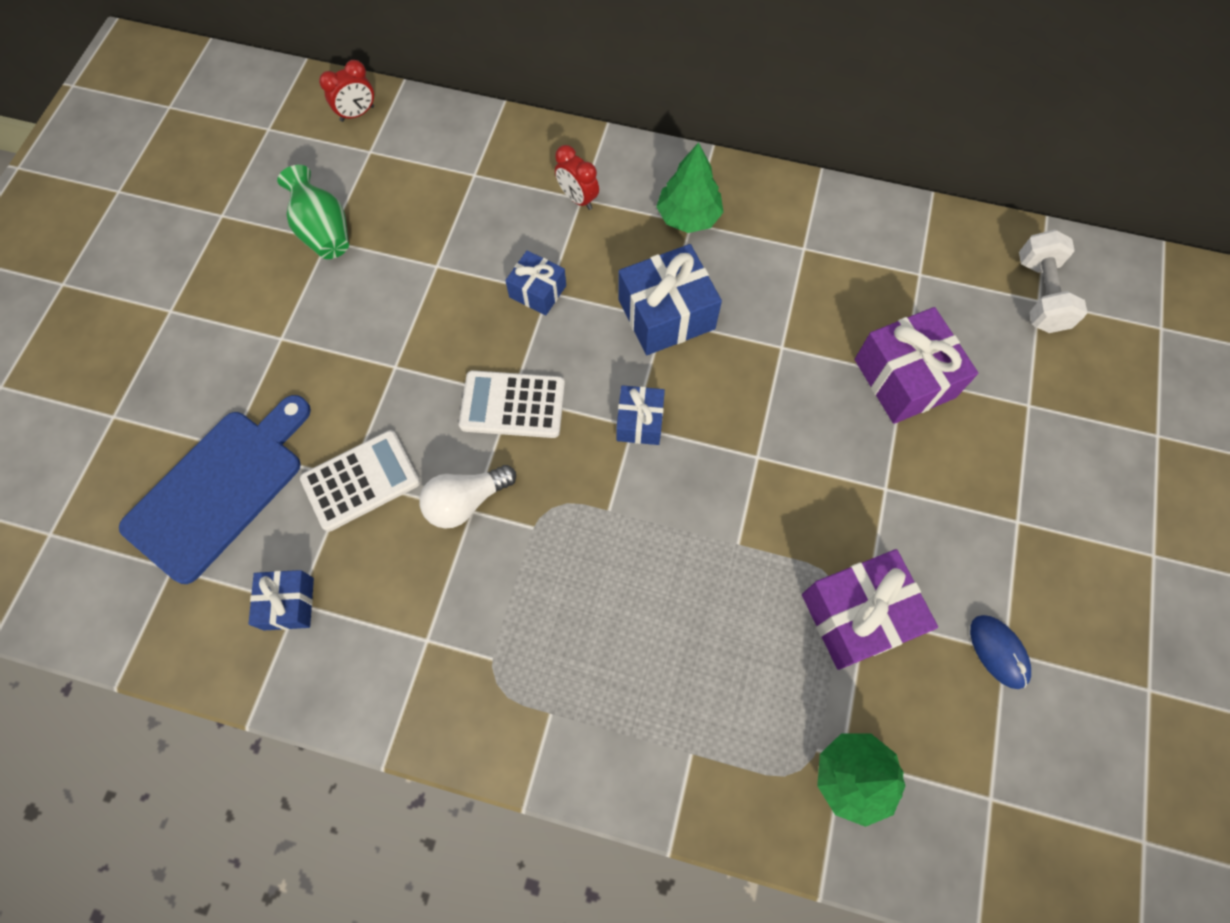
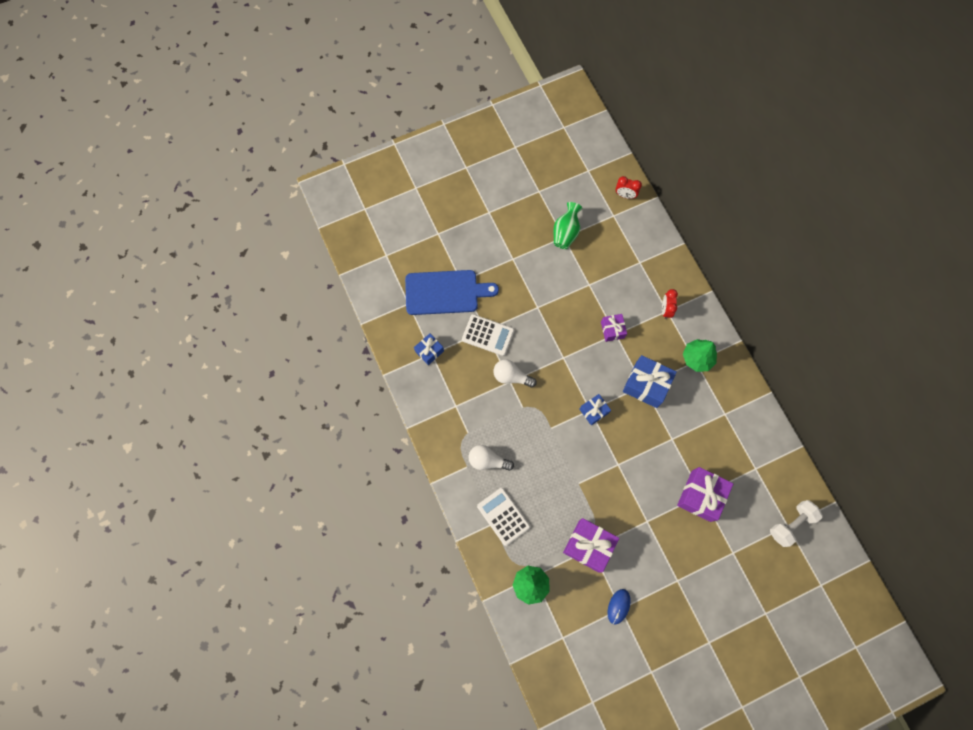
camera: 50 degrees right, 5 degrees up
white calculator [459,370,565,438] -> white calculator moved to [477,488,530,546]
blue gift [505,250,566,315] -> purple gift [601,314,627,342]
none -> white light bulb [469,445,514,471]

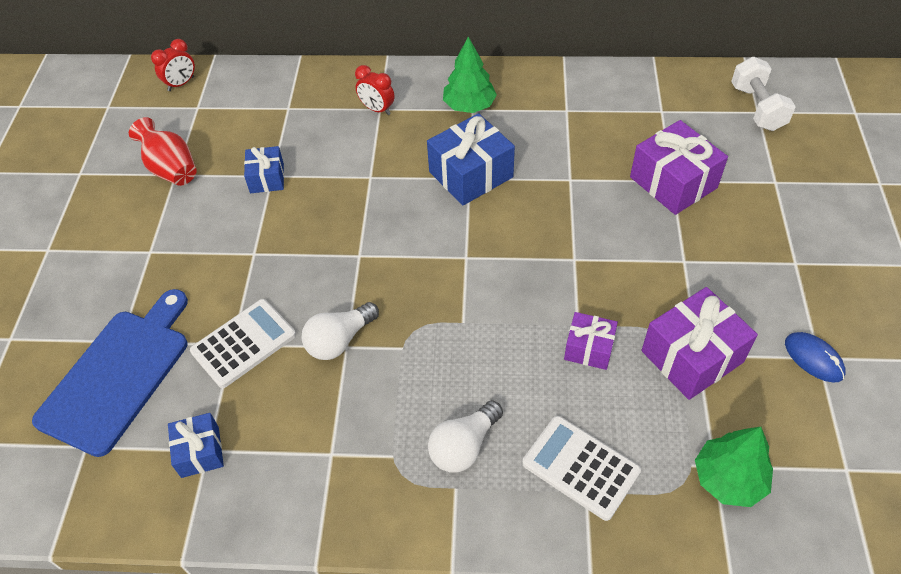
camera: 60 degrees left, 20 degrees down
white calculator [477,488,530,546] -> white calculator turned 45 degrees clockwise [522,416,641,521]
green vase [554,202,583,249] -> red vase [129,117,197,186]
blue gift [579,394,611,425] -> blue gift moved to [244,146,284,193]
purple gift [601,314,627,342] -> purple gift moved to [564,312,618,370]

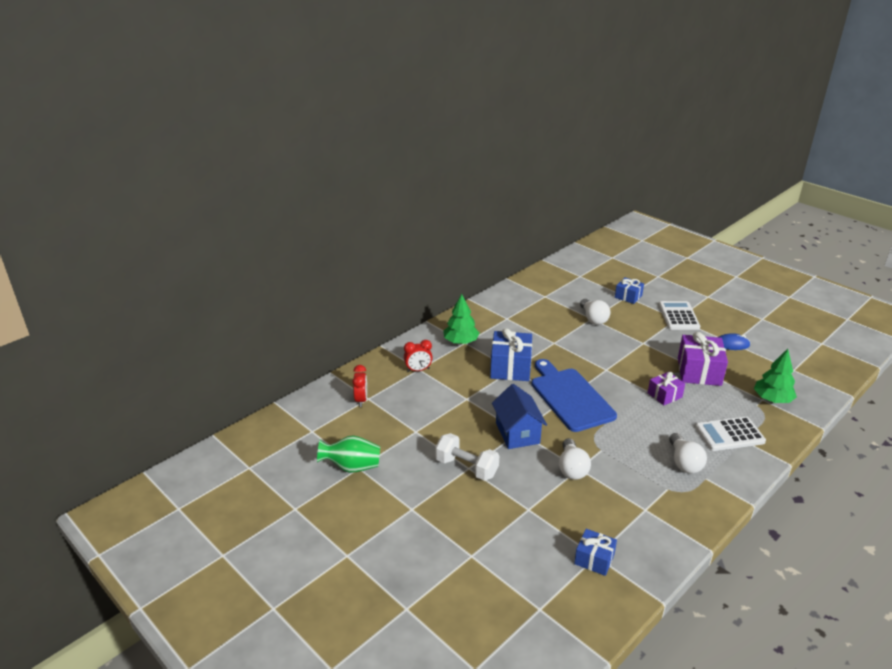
camera: 50 degrees left, 20 degrees down
blue cutting board [32,289,188,457] -> blue cutting board moved to [531,359,617,432]
red vase [129,117,197,186] -> green vase [317,435,380,473]
red clock [151,39,195,91] -> red clock moved to [352,365,367,407]
white calculator [190,299,296,388] -> white calculator moved to [659,301,700,330]
blue gift [244,146,284,193] -> blue gift moved to [615,277,644,304]
purple gift [630,120,728,215] -> white light bulb [580,299,611,325]
white dumbbell [731,57,796,131] -> white dumbbell moved to [435,433,499,481]
none -> blue house [492,384,547,449]

